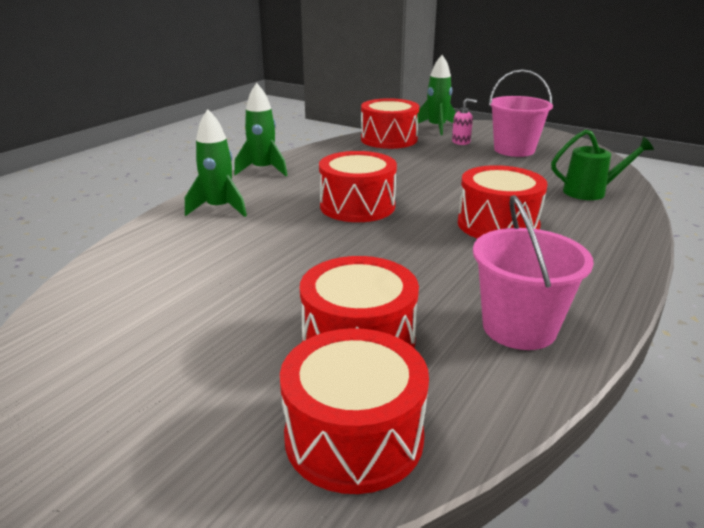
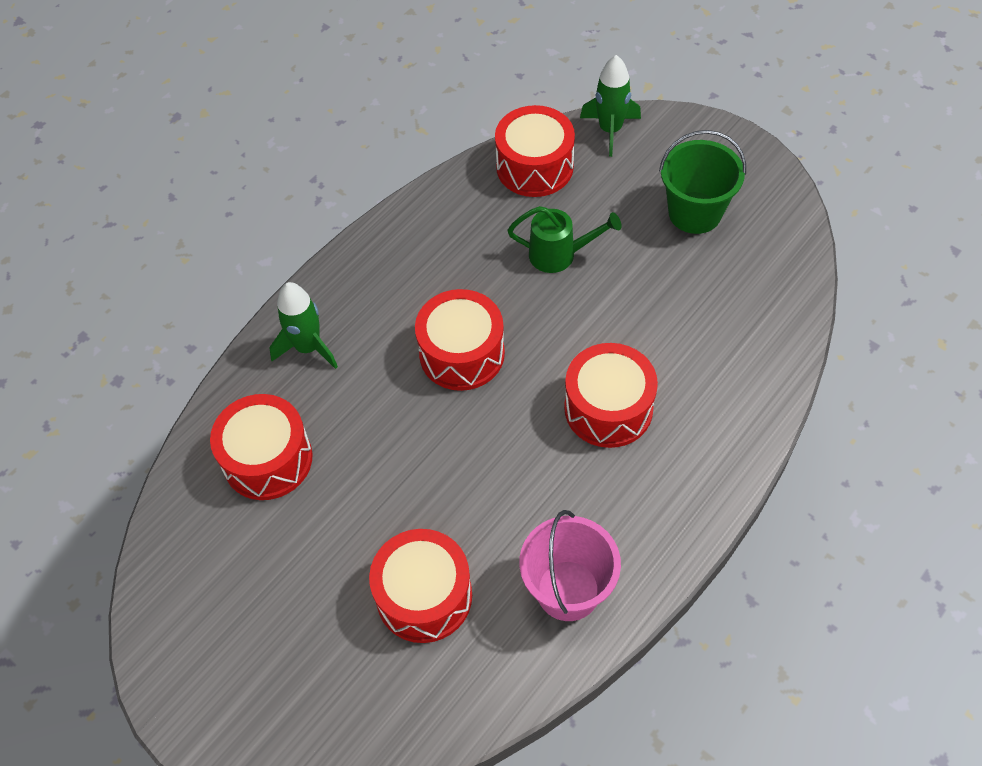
camera: 10 degrees right, 30 degrees up
green rocket [234,83,288,176] -> none
red drum [280,328,429,494] -> red drum moved to [210,394,312,500]
pink soap dispenser [452,98,477,145] -> none
pink bucket [489,69,553,157] -> green bucket [659,130,746,234]
green watering can [551,129,654,200] -> green watering can moved to [508,206,622,273]

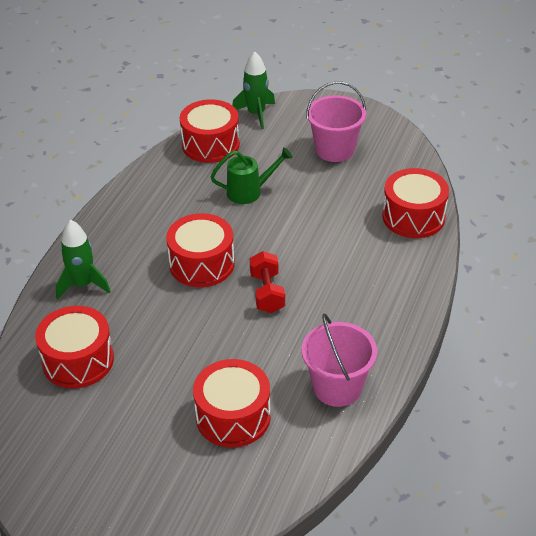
camera: 20 degrees left, 15 degrees down
red drum [564,343,658,448] -> red drum moved to [382,168,449,238]
green bucket [659,130,746,234] -> pink bucket [306,82,366,162]
none -> red dumbbell [250,251,285,313]

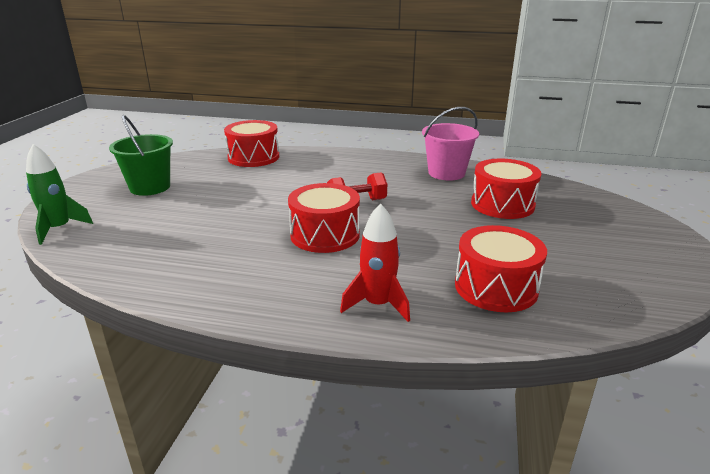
camera: 100 degrees left, 15 degrees down
green rocket [56,220,111,300] -> red rocket [340,203,410,322]
red drum [180,99,240,163] -> none
green watering can [210,147,293,204] -> none
pink bucket [306,82,366,162] -> green bucket [109,115,173,196]

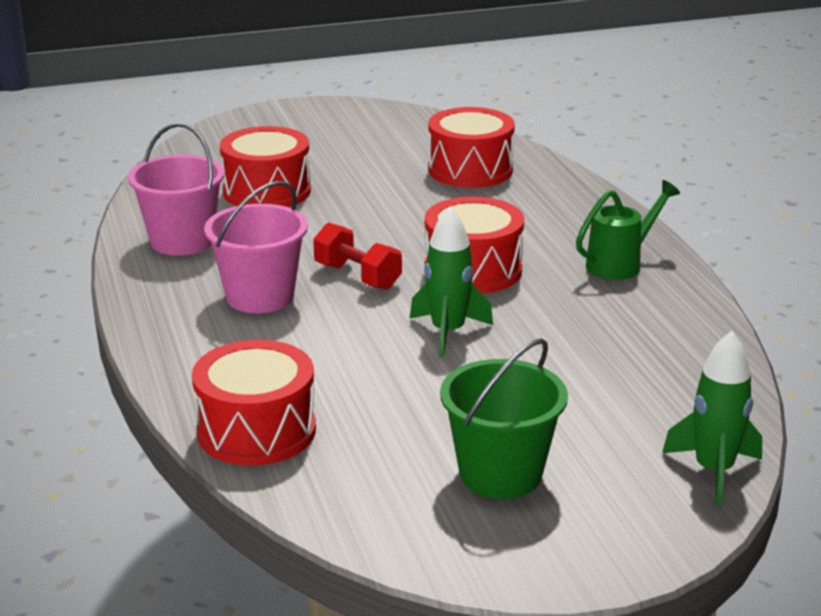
camera: 120 degrees left, 0 degrees up
red rocket [340,203,410,322] -> none
none -> pink bucket [204,181,308,313]
none -> green rocket [410,207,493,358]
none -> green watering can [576,180,680,280]

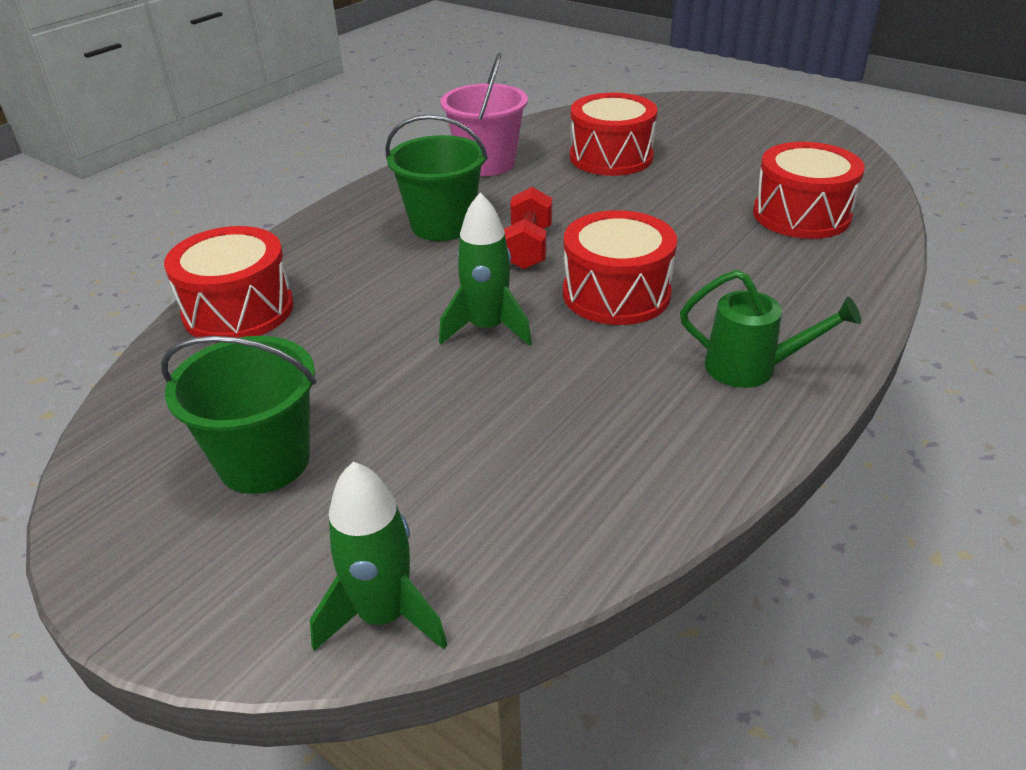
camera: 55 degrees right, 10 degrees up
pink bucket [204,181,308,313] -> green bucket [385,115,488,241]

